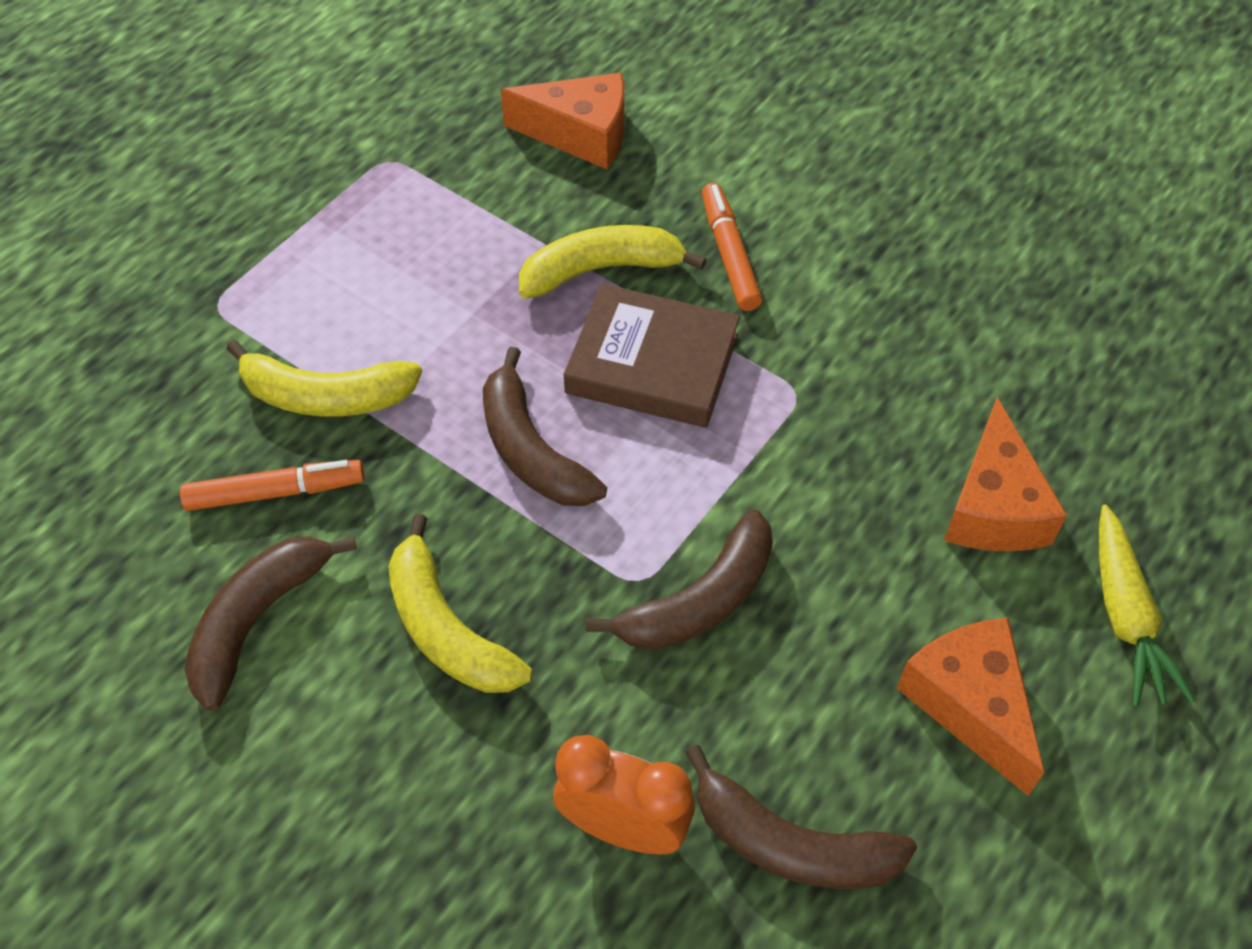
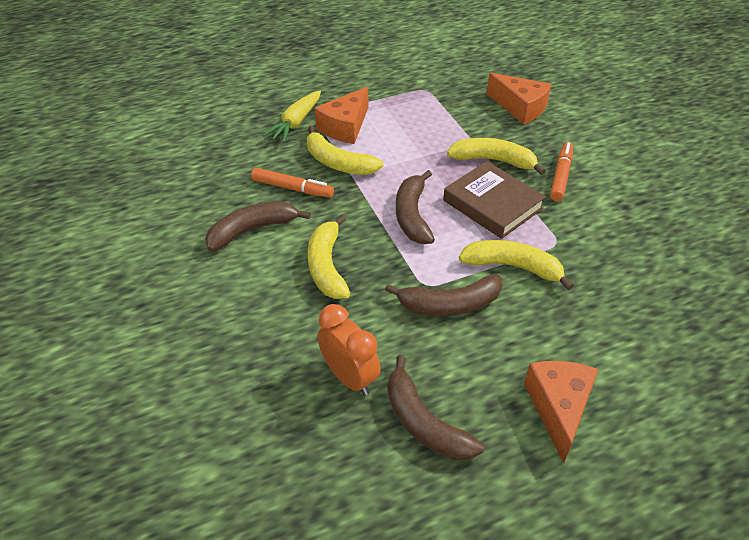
camera: 30 degrees right, 10 degrees down
orange cheese [944,397,1067,552] -> orange cheese moved to [315,86,368,144]
yellow carrot [1099,505,1195,707] -> yellow carrot moved to [262,91,321,143]
none -> yellow banana [459,240,574,290]

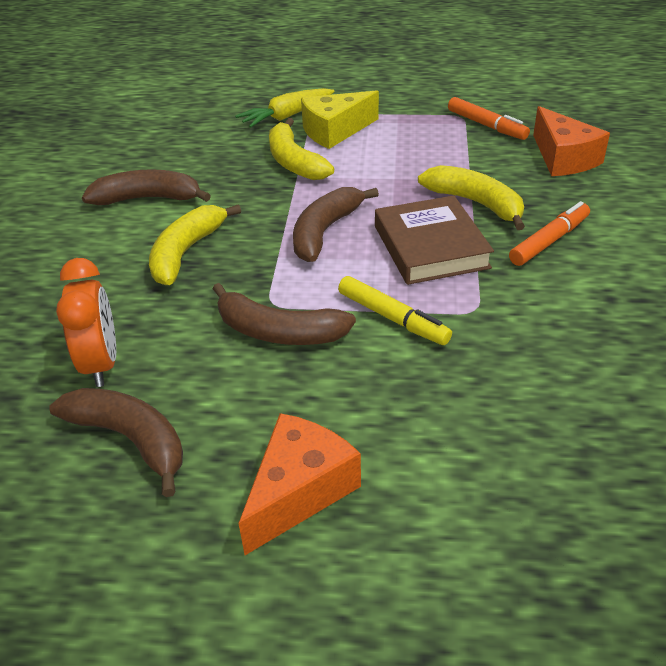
camera: 30 degrees right, 5 degrees down
orange marker [251,168,334,198] -> orange marker moved to [448,97,530,140]
orange cheese [315,86,368,144] -> yellow cheese [301,90,379,149]
brown banana [387,355,484,460] -> brown banana turned 135 degrees clockwise [49,388,183,497]
yellow banana [459,240,574,290] -> yellow marker [338,276,452,345]

